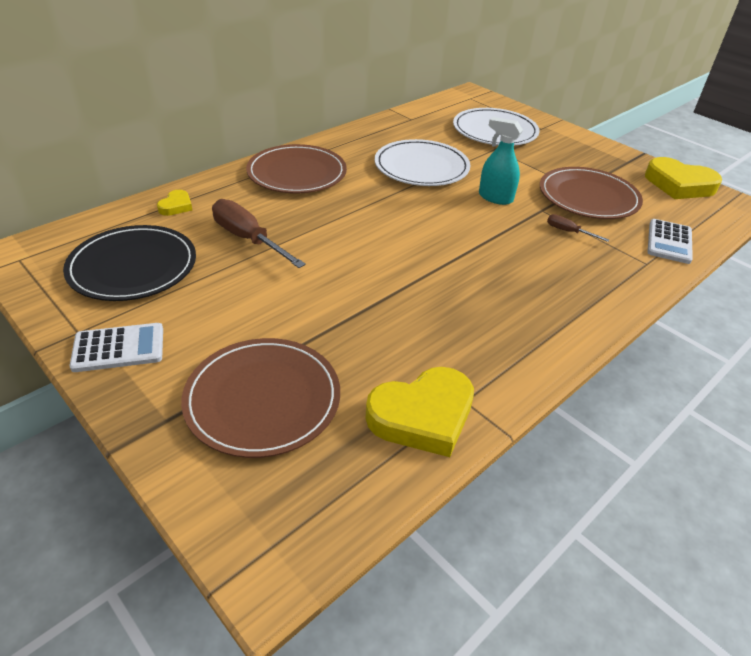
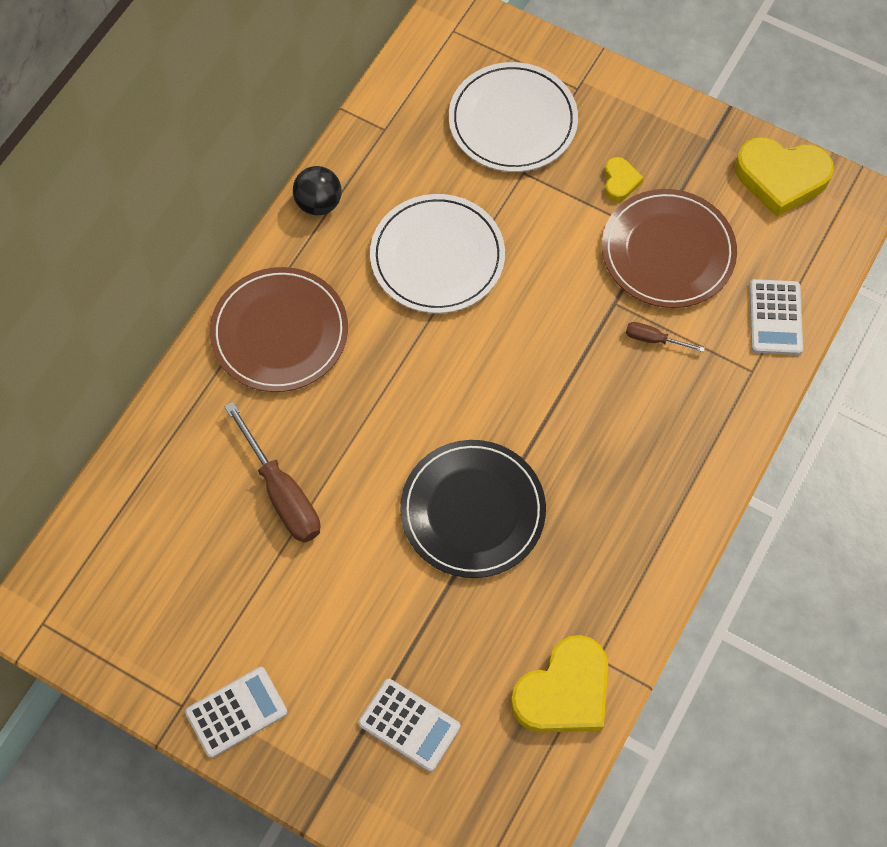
camera: 15 degrees left, 25 degrees up
black plate [63,225,196,301] -> black plate moved to [400,440,546,578]
yellow heart [157,190,192,216] -> yellow heart moved to [605,157,644,201]
brown plate [181,338,340,458] -> white calculator [358,679,460,772]
brown screwdriver [212,199,306,268] -> brown screwdriver turned 150 degrees counterclockwise [225,402,321,543]
turquoise spray bottle [479,117,523,205] -> none
none -> black ball [293,166,342,215]

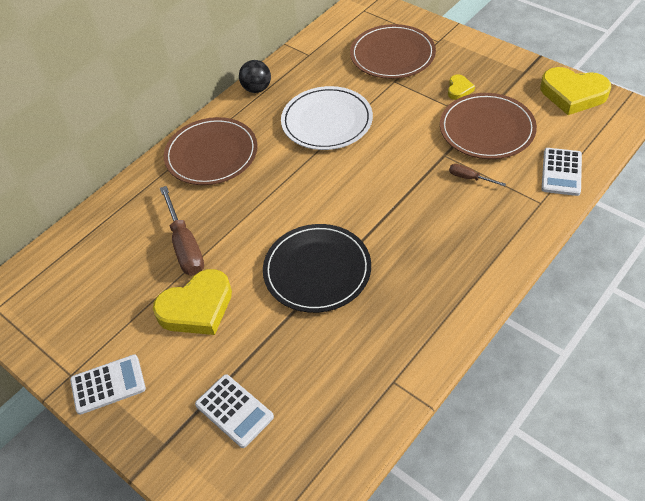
camera: 15 degrees right, 15 degrees down
white plate [449,62,578,172] -> brown plate [350,24,436,79]
yellow heart [511,635,608,733] -> yellow heart moved to [153,269,232,335]

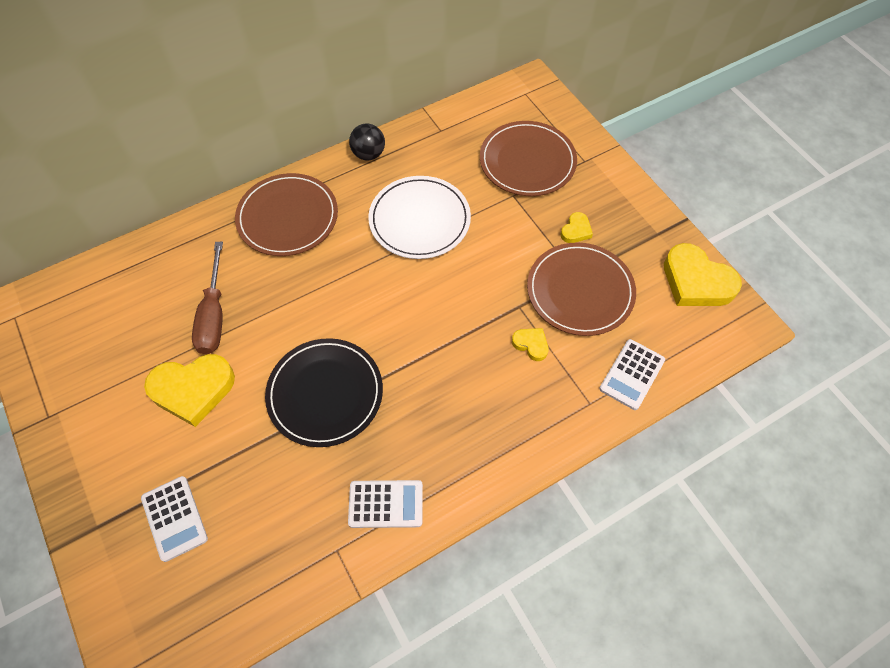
camera: 15 degrees right, 10 degrees up
white calculator [70,354,146,415] -> white calculator moved to [348,480,423,528]
brown screwdriver [449,164,506,186] -> yellow heart [512,328,549,361]

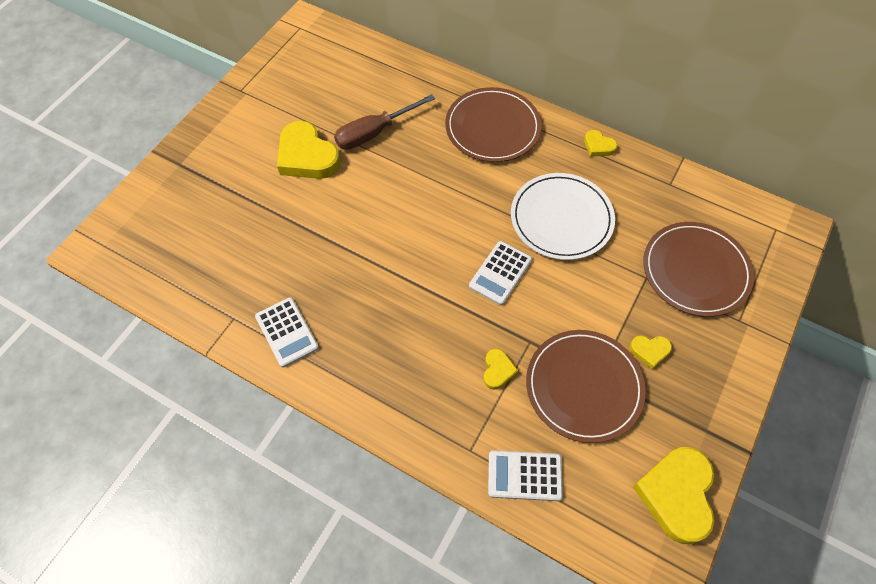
camera: 60 degrees right, 0 degrees up
white calculator [141,476,208,562] -> white calculator moved to [469,241,532,305]
black plate [265,338,383,447] -> none
black ball [349,123,385,160] -> yellow heart [584,130,617,157]

